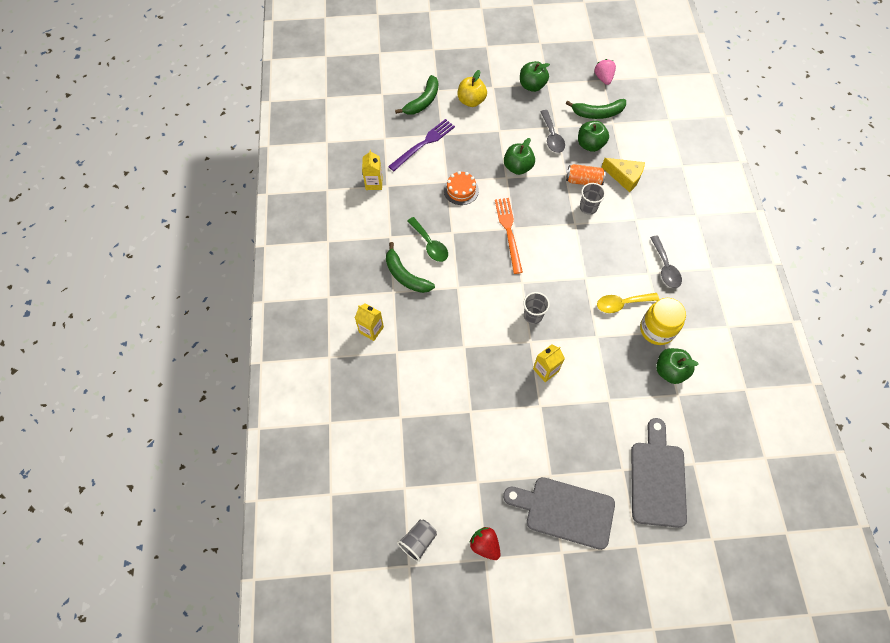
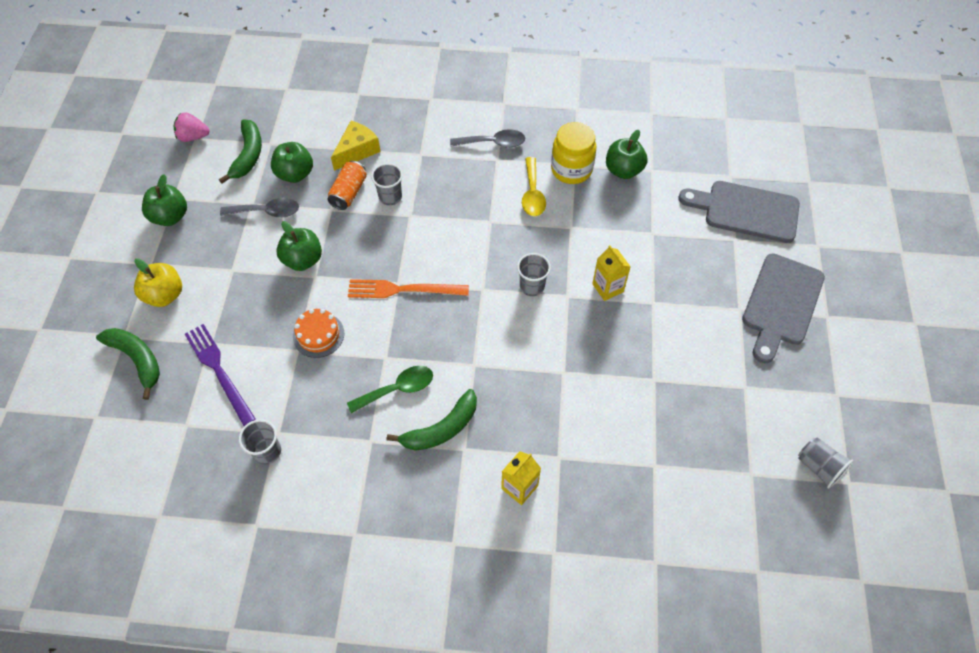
camera: 80 degrees left, 5 degrees down
yellow carton [362,150,382,190] -> grey cup [239,419,281,464]
red strawberry [469,527,500,560] -> none

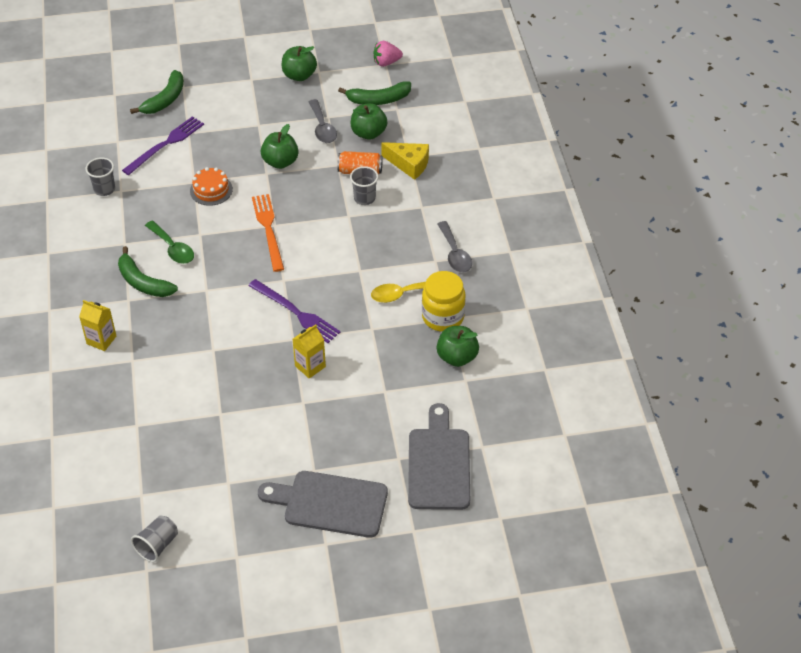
camera: 75 degrees right, 10 degrees down
yellow apple [134,258,182,307] -> none
pink strawberry [173,112,210,142] -> pink strawberry turned 90 degrees counterclockwise [373,41,403,67]
grey cup [517,253,551,296] -> purple fork [248,279,340,343]

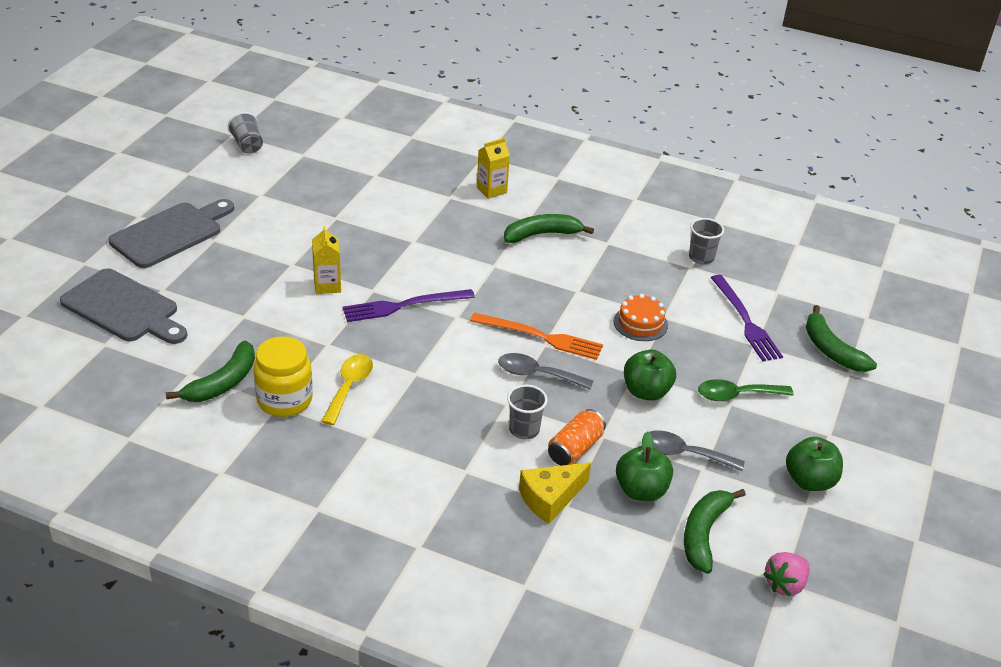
camera: 120 degrees right, 10 degrees down
green spoon [145,221,194,264] -> green spoon moved to [698,379,794,401]
pink strawberry [373,41,403,67] -> pink strawberry turned 150 degrees counterclockwise [764,552,809,596]
grey spoon [437,221,472,273] -> grey spoon moved to [498,353,593,389]
green apple [437,326,479,367] -> green banana [166,341,255,402]

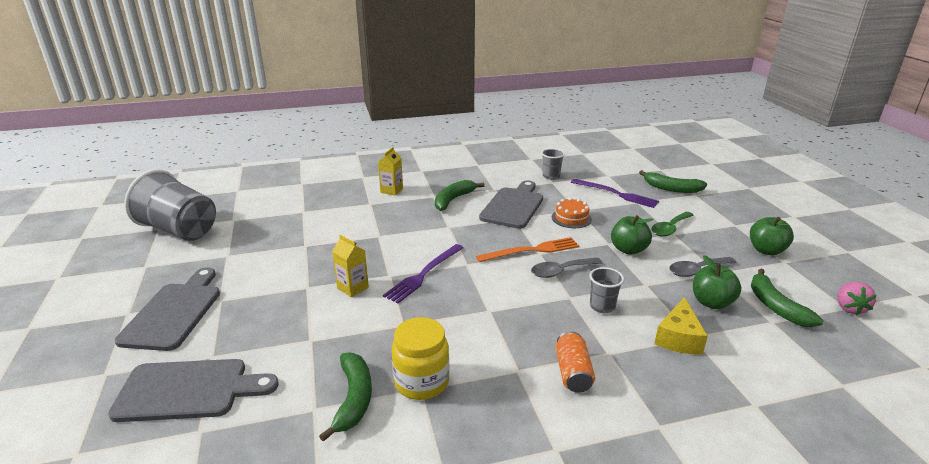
camera: 35 degrees left, 10 degrees down
grey cup [228,112,263,154] -> grey cup [125,169,216,241], size x2.20
yellow spoon [321,354,373,425] -> none
orange can [548,409,606,466] -> orange can moved to [555,331,595,393]
none -> grey cutting board [479,180,543,229]

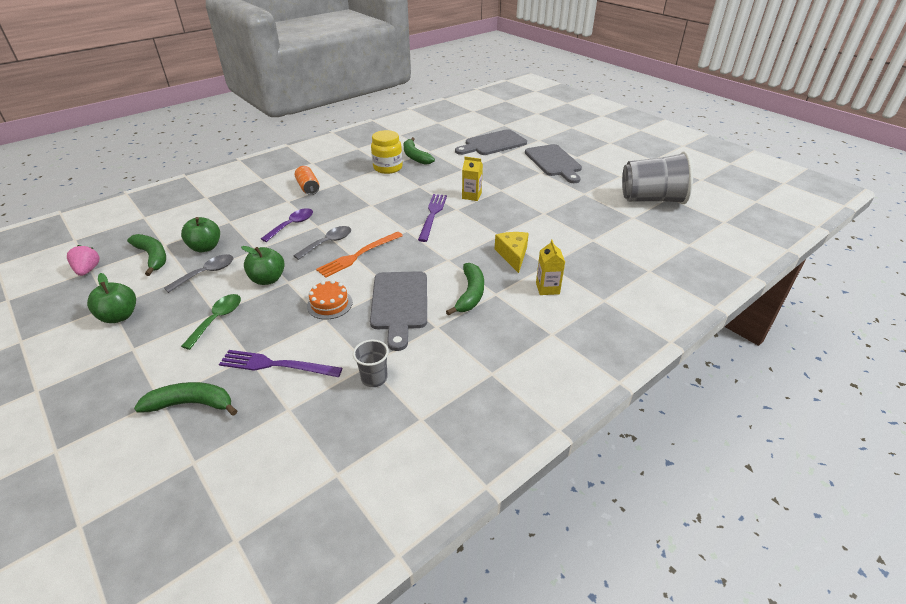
camera: 155 degrees right, 10 degrees up
grey cup [589,267,624,313] -> purple spoon [261,208,313,242]
yellow cheese [654,297,708,355] -> yellow cheese moved to [495,232,529,273]

